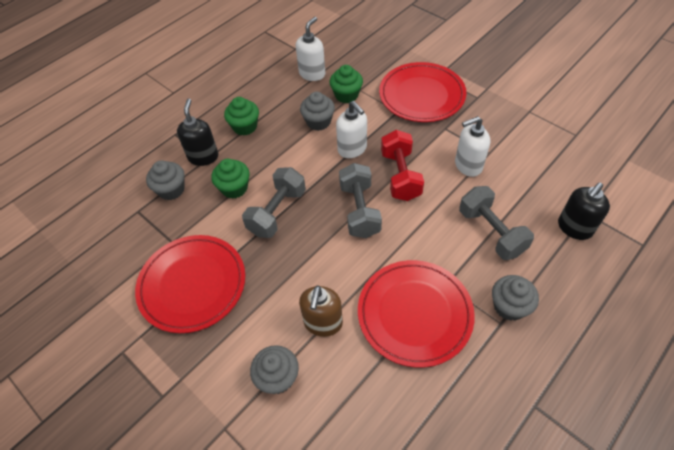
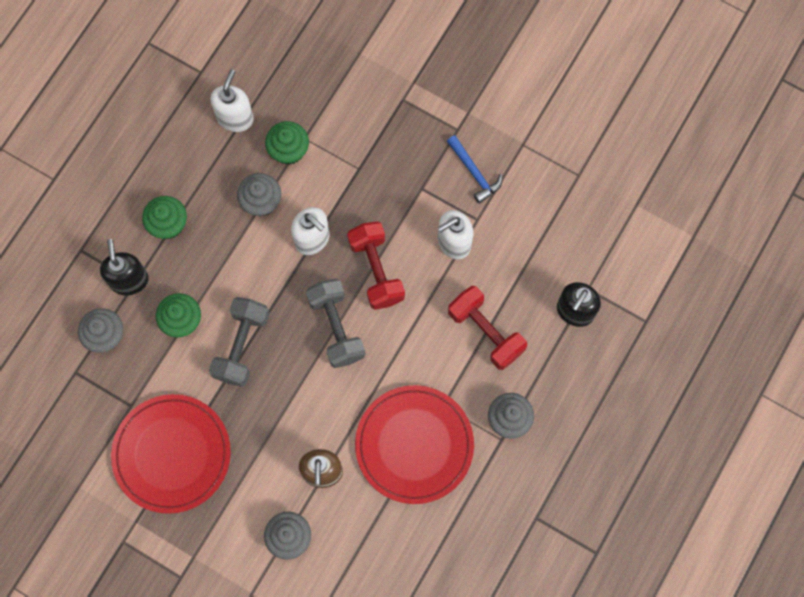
camera: 15 degrees left, 20 degrees up
red plate [379,62,467,122] -> none
grey dumbbell [459,186,534,260] -> red dumbbell [448,286,527,370]
none -> blue hammer [447,135,502,204]

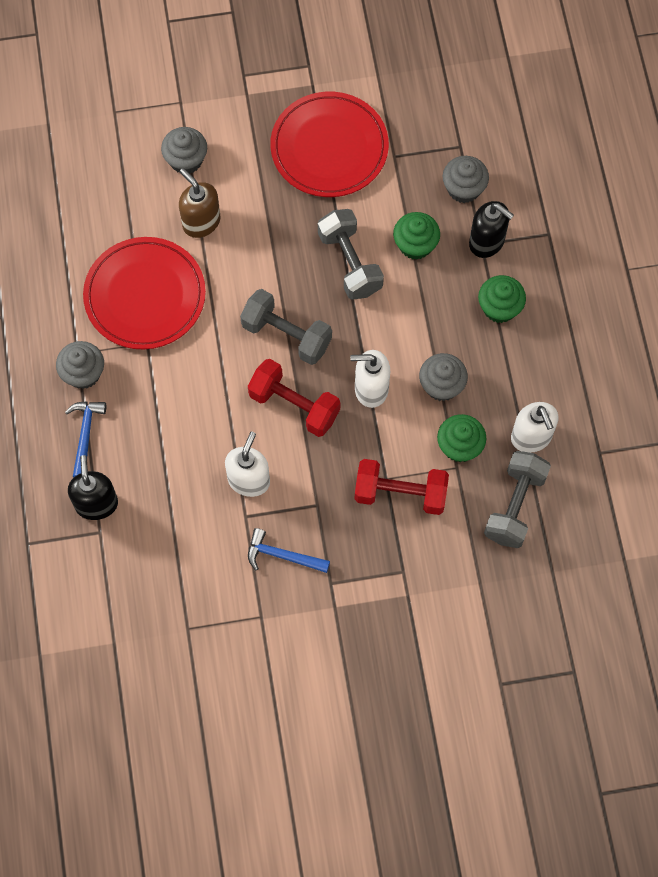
camera: 140 degrees right, 5 degrees down
red dumbbell [448,286,527,370] -> red dumbbell moved to [355,459,449,515]
none -> blue hammer [65,401,106,477]
none -> grey dumbbell [484,451,551,548]

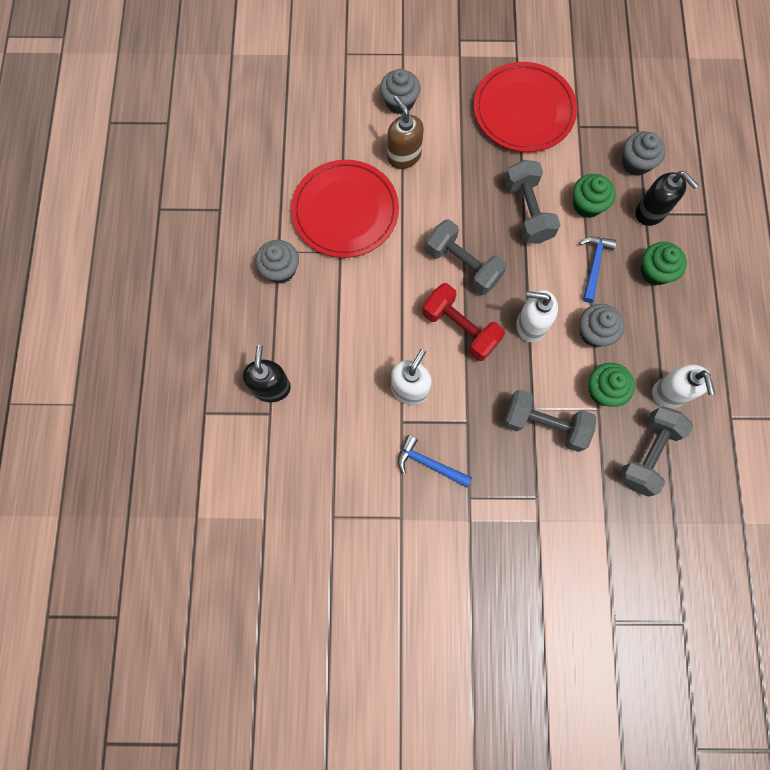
camera: 10 degrees right, 5 degrees up
blue hammer [65,401,106,477] -> blue hammer moved to [579,237,617,303]
red dumbbell [355,459,449,515] -> grey dumbbell [503,390,596,452]

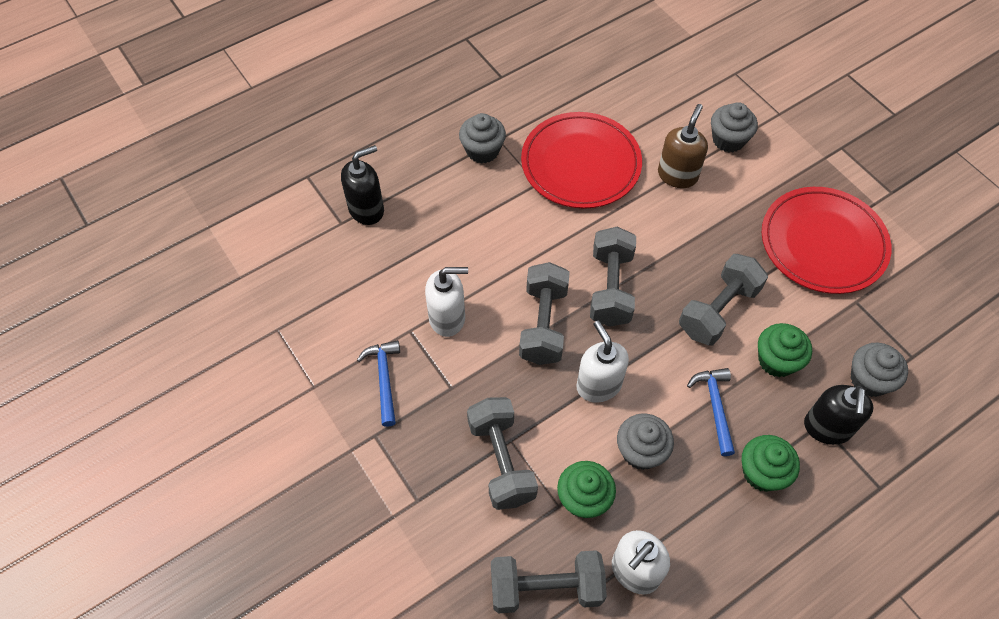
camera: 55 degrees right, 15 degrees down
red dumbbell [422,283,505,361] -> grey dumbbell [519,262,570,365]
blue hammer [579,237,617,303] -> blue hammer turned 75 degrees counterclockwise [687,368,735,456]

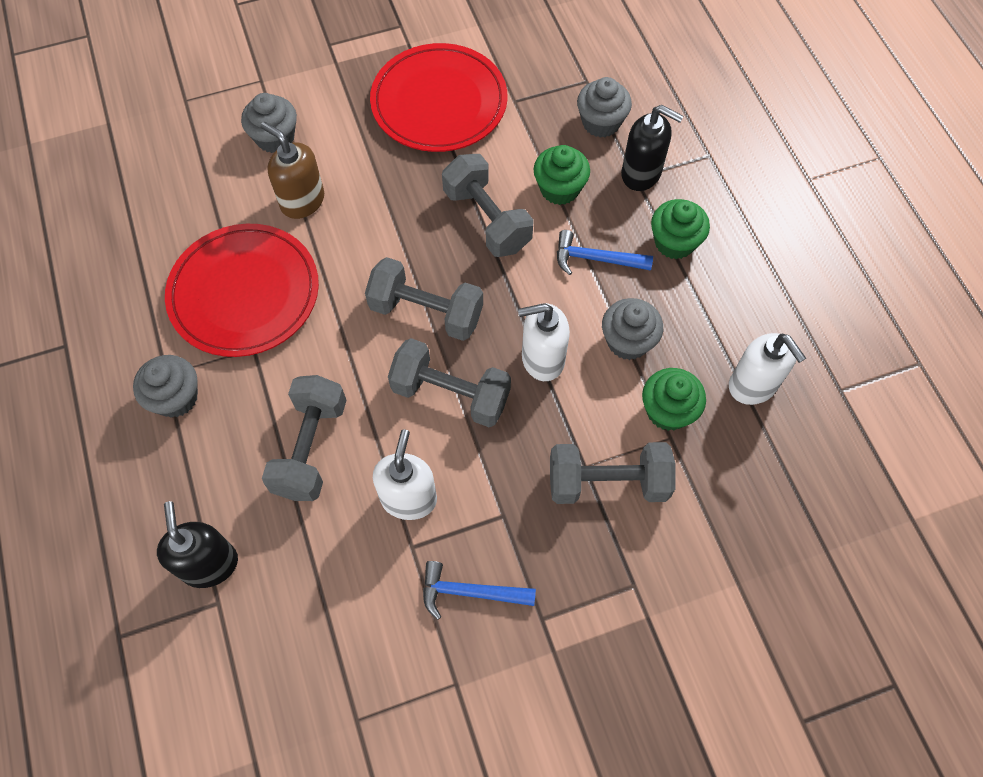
camera: 75 degrees left, 5 degrees up
grey dumbbell [491,550,607,614] -> grey dumbbell moved to [262,375,346,501]

